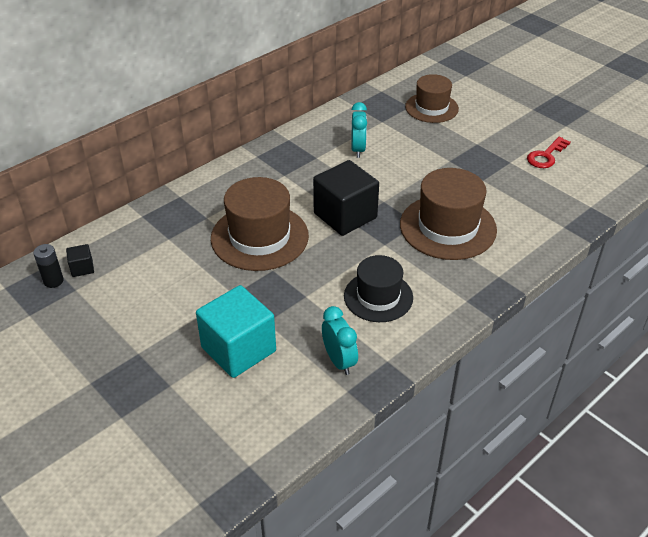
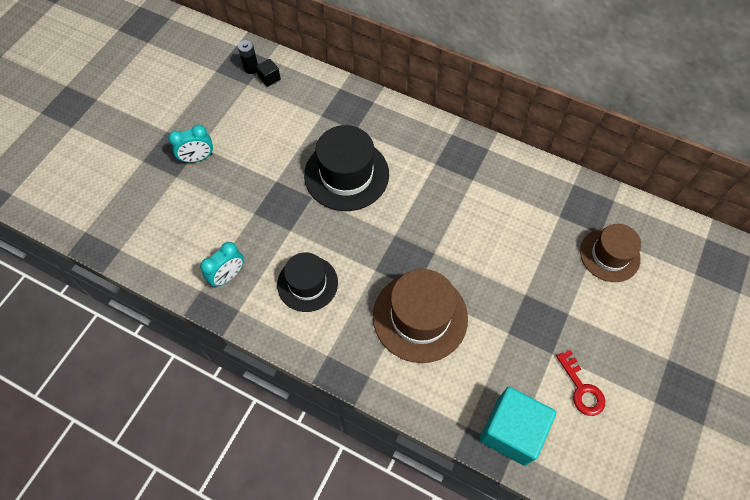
camera: 70 degrees right, 20 degrees up
turquoise cube [196,285,276,378] -> turquoise cube moved to [480,387,556,466]
brown hat [211,177,309,271] -> black hat [304,125,389,211]
black cube [313,160,379,236] -> none
turquoise clock [351,102,367,158] -> turquoise clock moved to [168,125,213,163]
red key [527,137,571,168] -> red key turned 135 degrees counterclockwise [556,350,605,416]

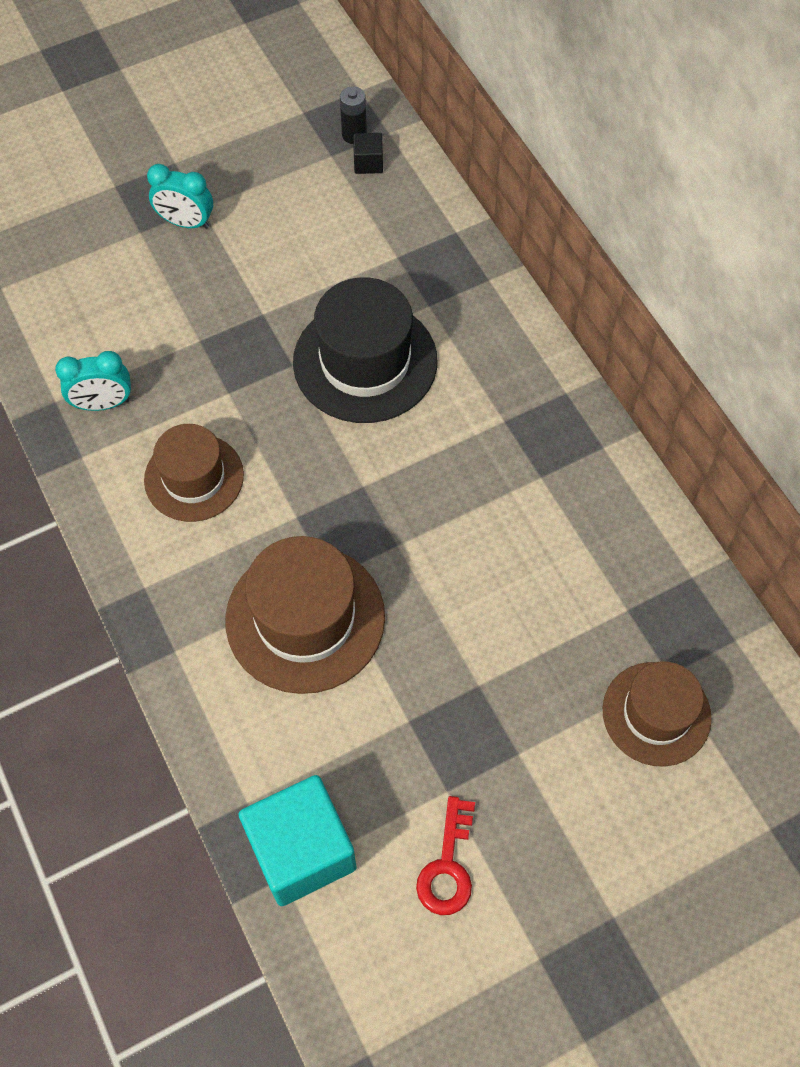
camera: 35 degrees right, 0 degrees up
black hat [277,252,338,312] -> brown hat [144,424,244,522]

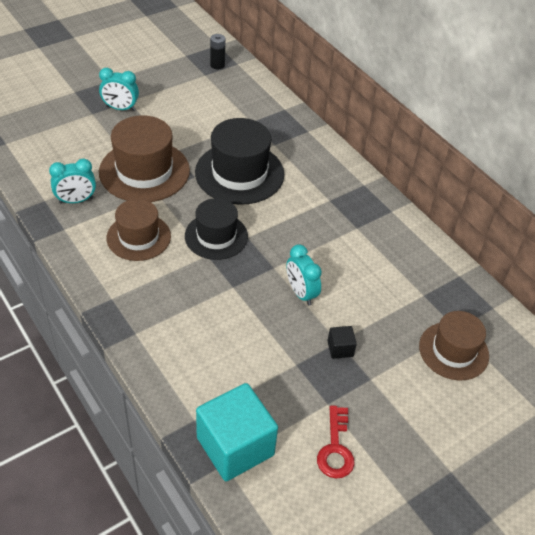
camera: 10 degrees left, 15 degrees down
brown hat [225,536,385,694] -> brown hat moved to [99,115,190,202]
black cube [353,133,383,174] -> black cube moved to [328,326,357,359]
none -> black hat [185,198,248,260]
none -> turquoise clock [286,244,322,305]

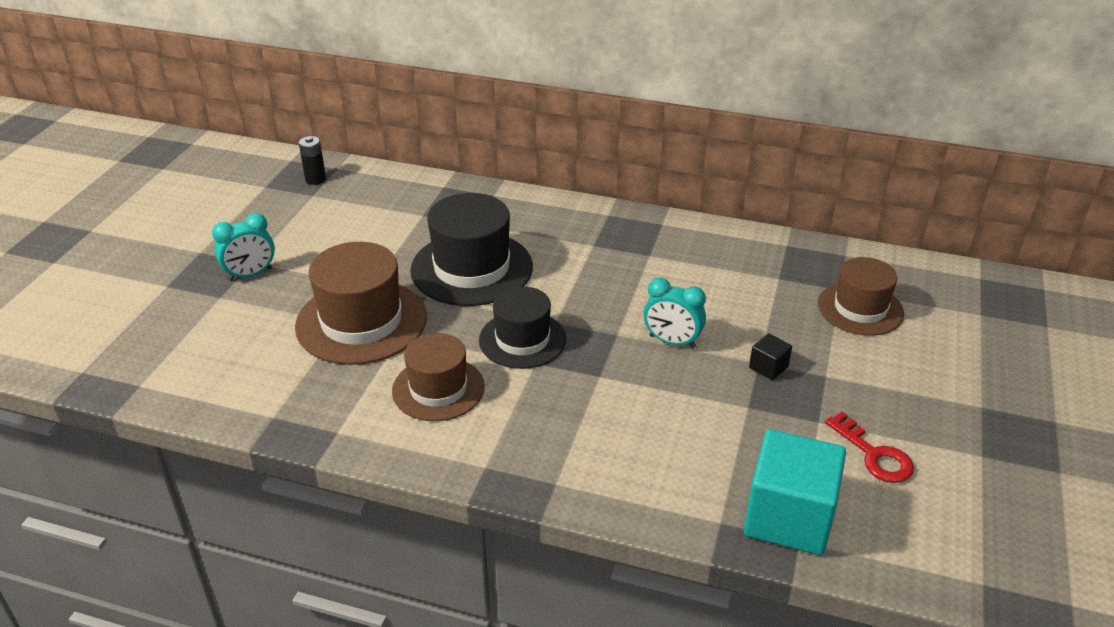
camera: 35 degrees left, 10 degrees down
turquoise clock [49,158,96,204] -> none

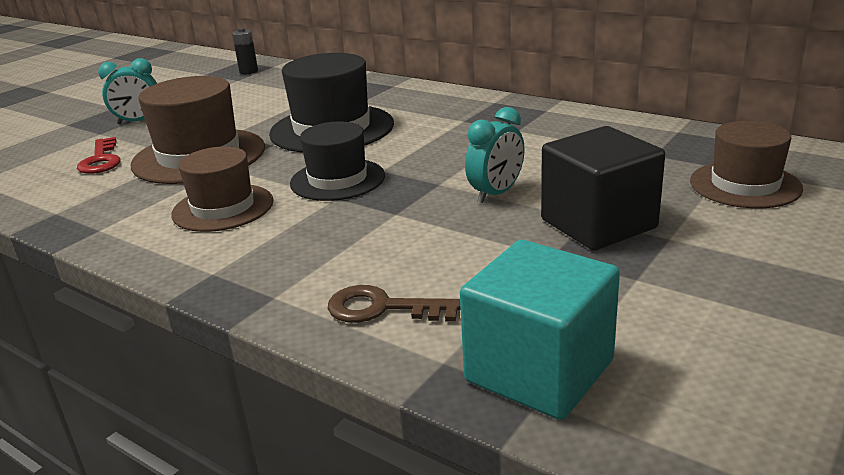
camera: 20 degrees right, 10 degrees down
turquoise clock [644,278,706,348] -> turquoise clock turned 90 degrees counterclockwise [465,107,525,203]
black cube [749,333,792,380] -> black cube [541,126,665,251], size x2.32
red key [825,412,914,483] -> red key moved to [77,137,121,174]
none -> brown key [328,285,461,323]

